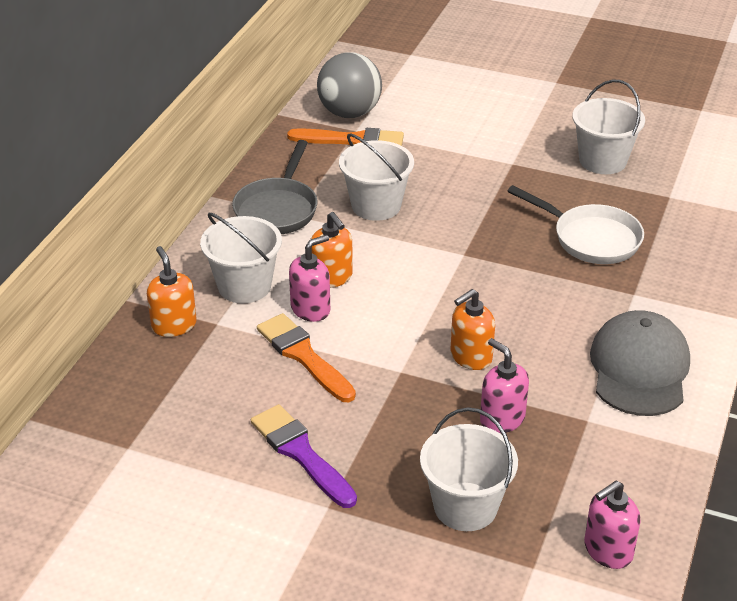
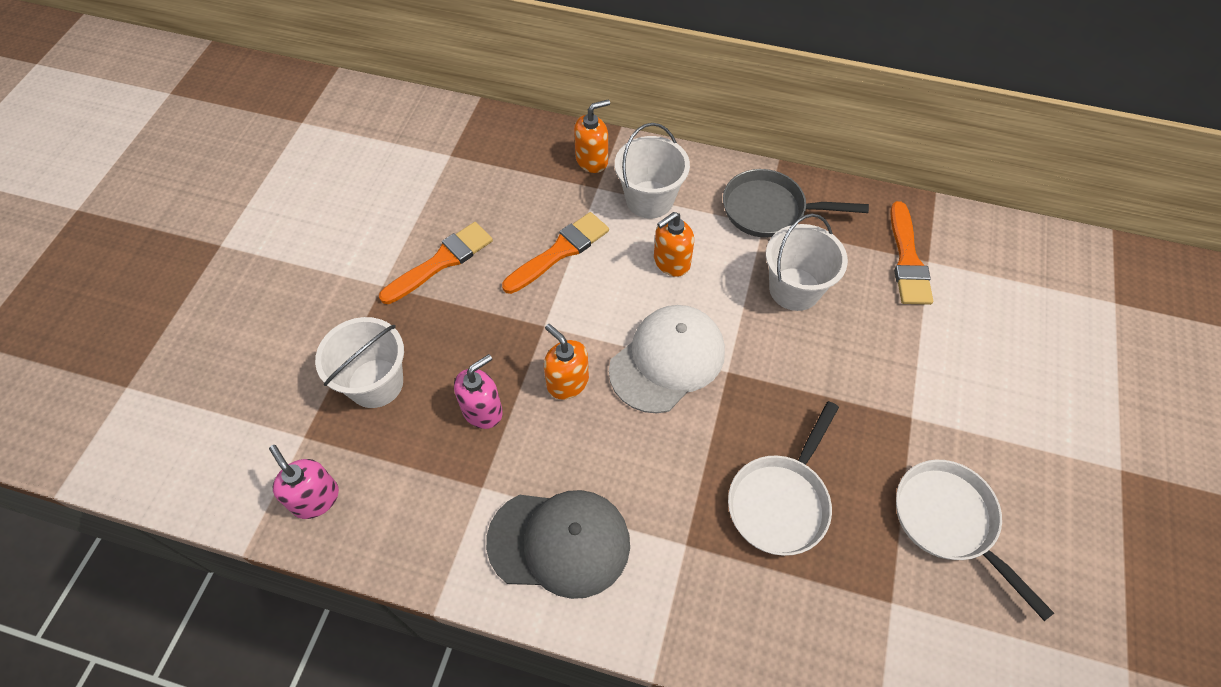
camera: 85 degrees right, 20 degrees up
purple brush [251,404,357,508] -> orange brush [379,222,493,304]
pink soap dispenser [289,235,330,322] -> none
grey ball [317,52,382,118] -> none
white bucket [572,80,645,174] -> white pan [896,460,1054,621]
none -> white cap [609,305,725,413]

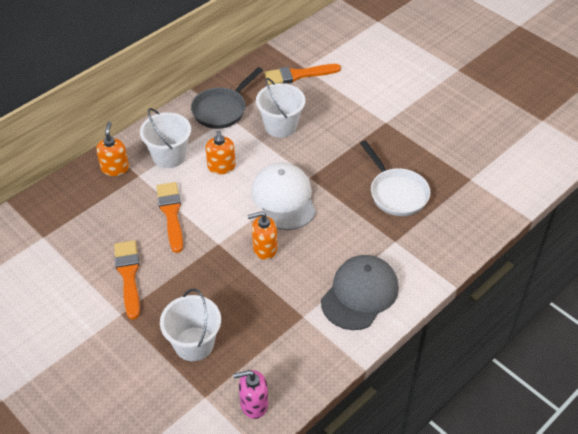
camera: 60 degrees left, 10 degrees down
pink soap dispenser [454,354,503,429] -> none
orange brush [890,201,933,305] -> orange brush turned 135 degrees clockwise [264,64,341,85]
white pan [896,460,1054,621] -> none

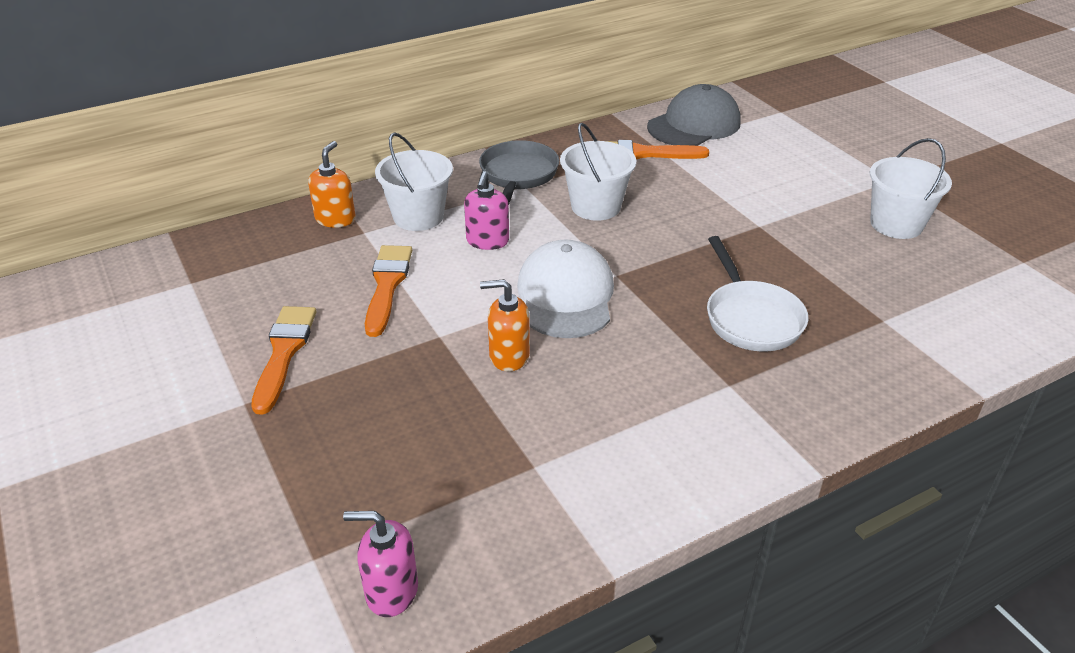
camera: 15 degrees right, 10 degrees down
white bucket [160,289,221,361] -> white bucket moved to [870,138,952,239]
grey pan [191,67,263,129] -> grey pan turned 135 degrees clockwise [479,140,559,204]
orange soap dispenser [205,130,236,174] -> pink soap dispenser [464,171,509,250]
grey cap [321,255,399,330] -> grey cap moved to [647,84,741,146]

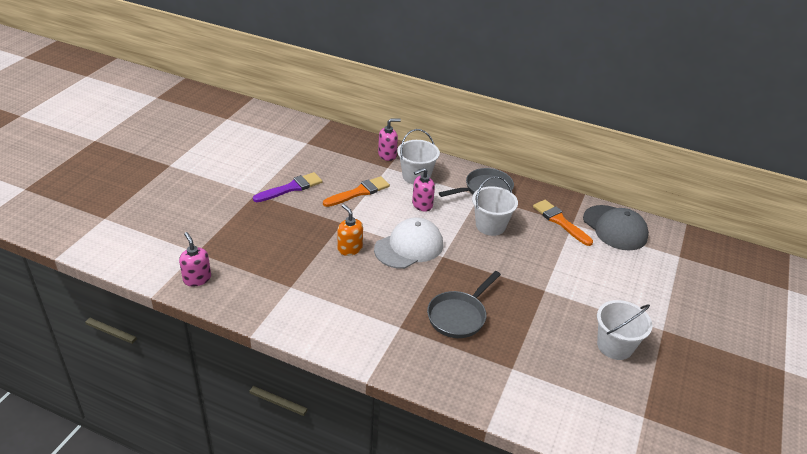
camera: 50 degrees right, 0 degrees up
orange brush [252,306,316,414] -> purple brush [253,172,322,202]
orange soap dispenser [308,141,356,228] -> pink soap dispenser [378,118,401,161]
grey cap [647,84,741,146] -> grey cap turned 45 degrees clockwise [583,205,649,250]
white pan [707,236,808,352] -> grey pan [427,271,501,338]

